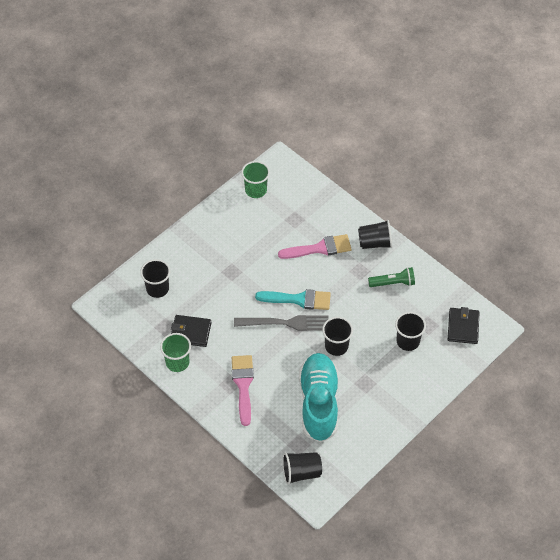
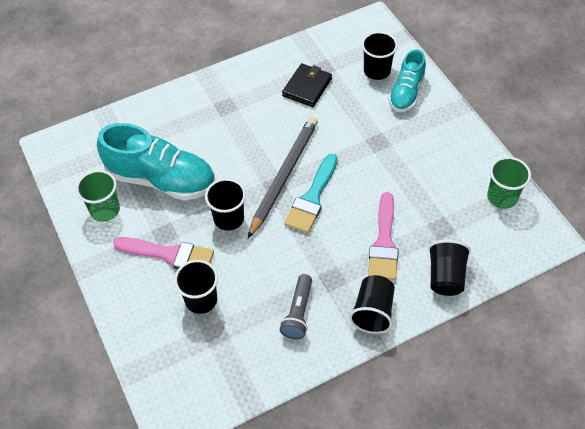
camera: 110 degrees right, 0 degrees up
green cup [160,333,191,372] -> green cup moved to [76,170,120,222]
pink brush [232,355,254,426] -> pink brush moved to [113,237,214,269]
grey fork [234,315,329,331] -> grey pencil [248,116,318,239]
black cup [282,452,322,485] -> black cup moved to [428,240,471,296]
green flashlight [368,267,415,287] -> grey flashlight [280,274,312,339]
black wallet [448,307,480,344] -> none
none -> turquoise shoe [388,49,426,112]

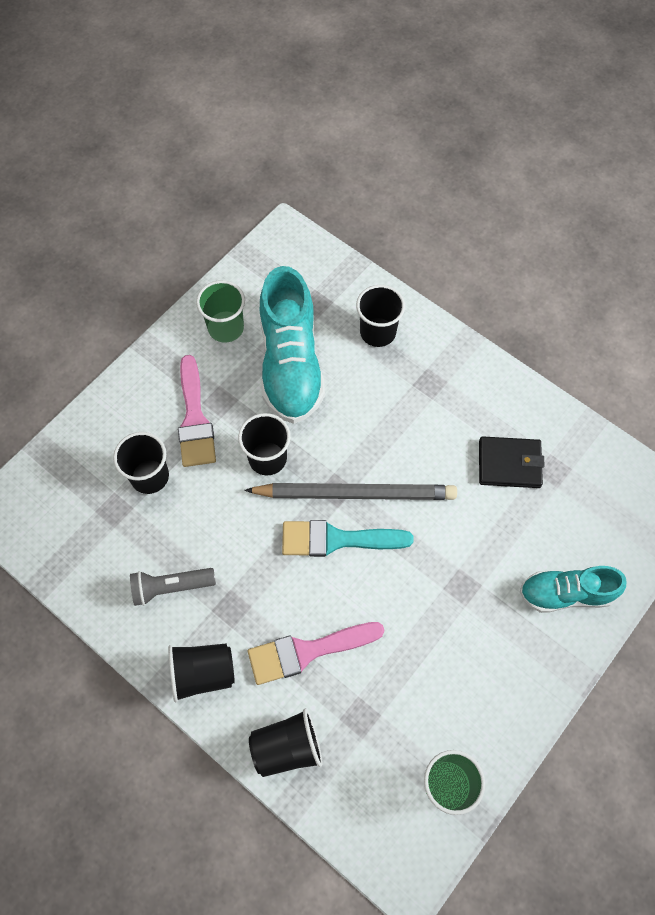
camera: 65 degrees right, 10 degrees up
black cup [362,31,398,80] -> black cup moved to [356,285,405,347]

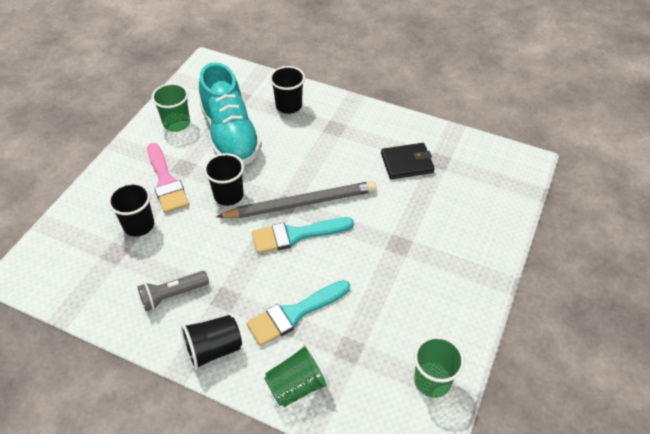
camera: 15 degrees left, 15 degrees down
pink brush [248,622,385,685] -> turquoise brush [246,280,350,346]
black cup [249,708,322,777] -> green cup [264,344,330,407]
turquoise shoe [520,566,626,613] -> none

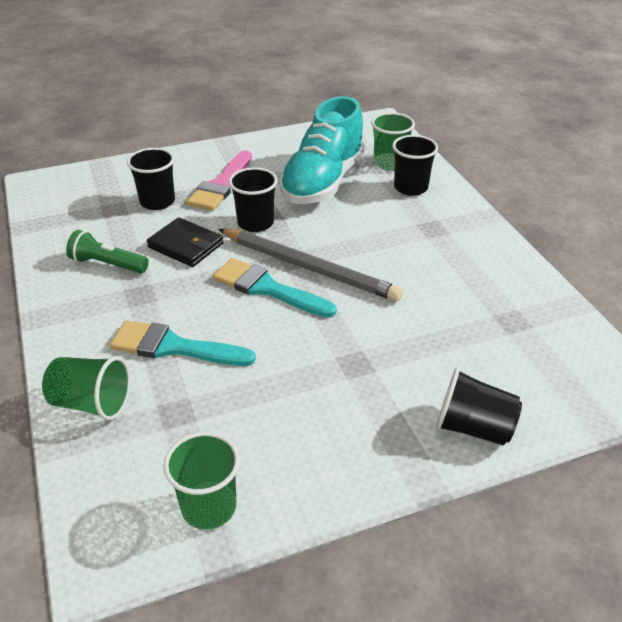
camera: 45 degrees right, 10 degrees down
grey flashlight [137,271,209,311] -> green flashlight [66,230,149,273]
green cup [152,83,190,132] -> green cup moved to [371,112,415,171]
black cup [181,315,242,370] -> black cup moved to [436,368,522,446]
black wallet [381,143,435,179] -> black wallet moved to [147,217,224,267]

